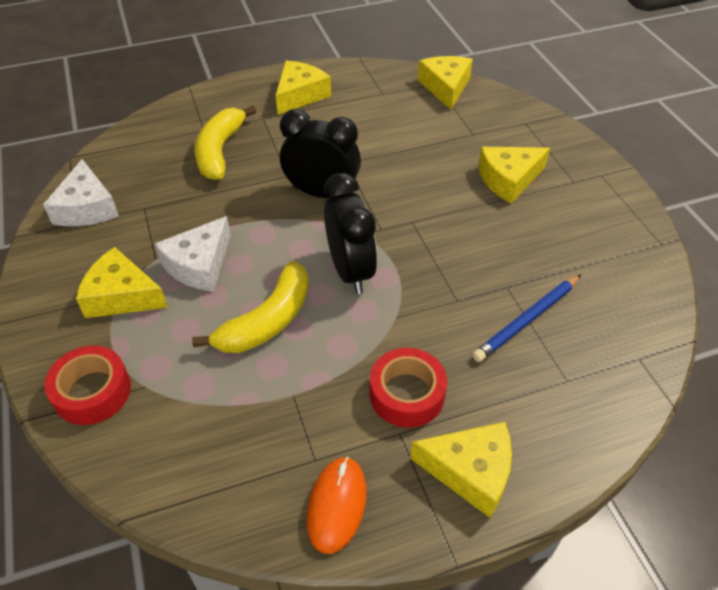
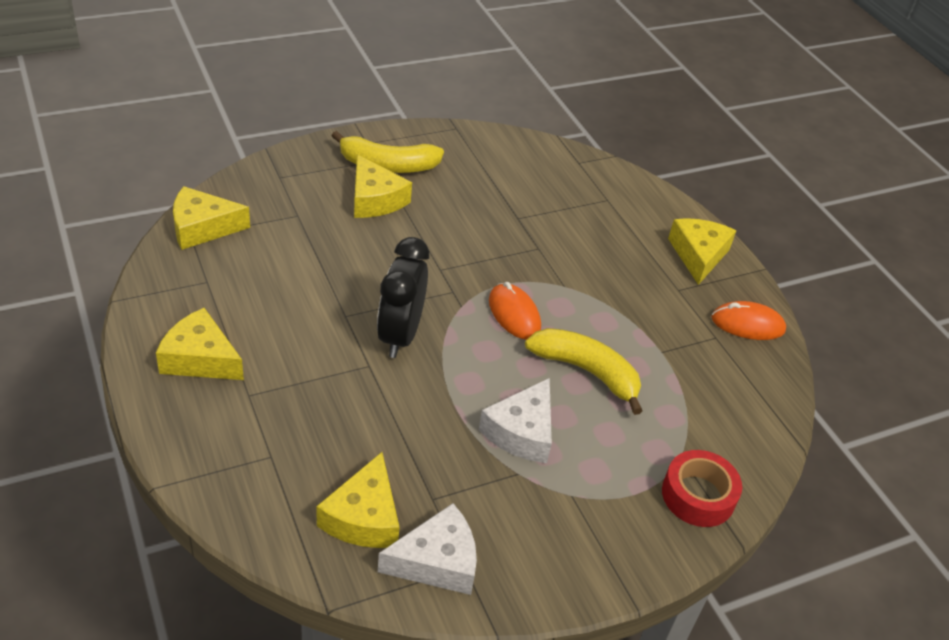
camera: 100 degrees left, 5 degrees down
yellow cheese [76,247,168,318] -> yellow cheese moved to [317,452,400,548]
white cheese [155,216,231,292] -> white cheese turned 90 degrees clockwise [479,378,552,463]
yellow banana [194,106,256,180] -> yellow banana moved to [332,131,444,173]
black clock [324,173,377,294] -> orange mouse [489,282,541,340]
red tape [370,348,447,428] -> none
blue pencil [472,275,581,362] -> none

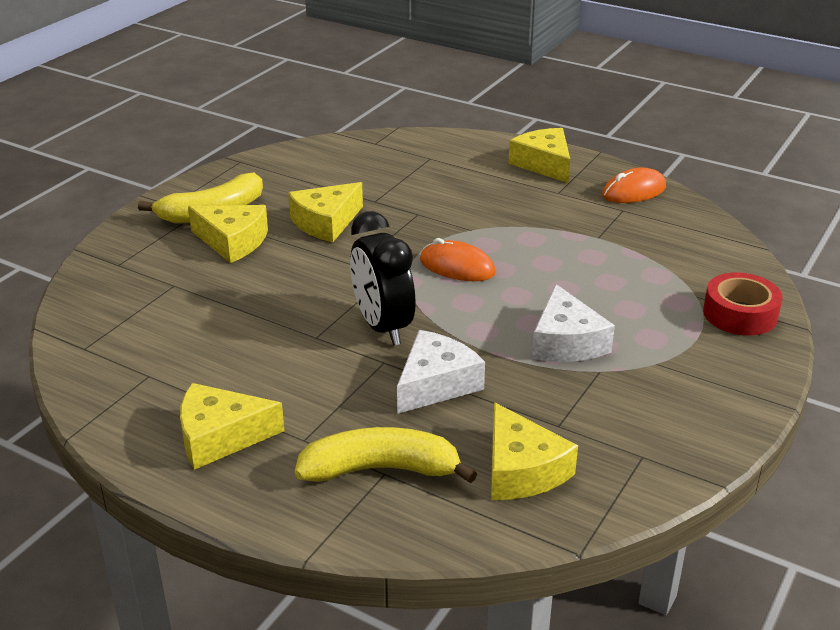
camera: 30 degrees left, 10 degrees down
yellow cheese [173,186,250,250] -> yellow cheese moved to [288,182,363,242]
white cheese [378,503,477,595] -> white cheese moved to [397,330,485,414]
yellow banana [525,328,643,415] -> yellow banana moved to [295,427,477,483]

